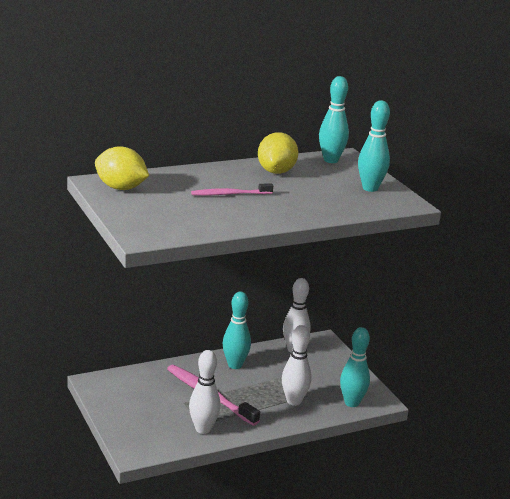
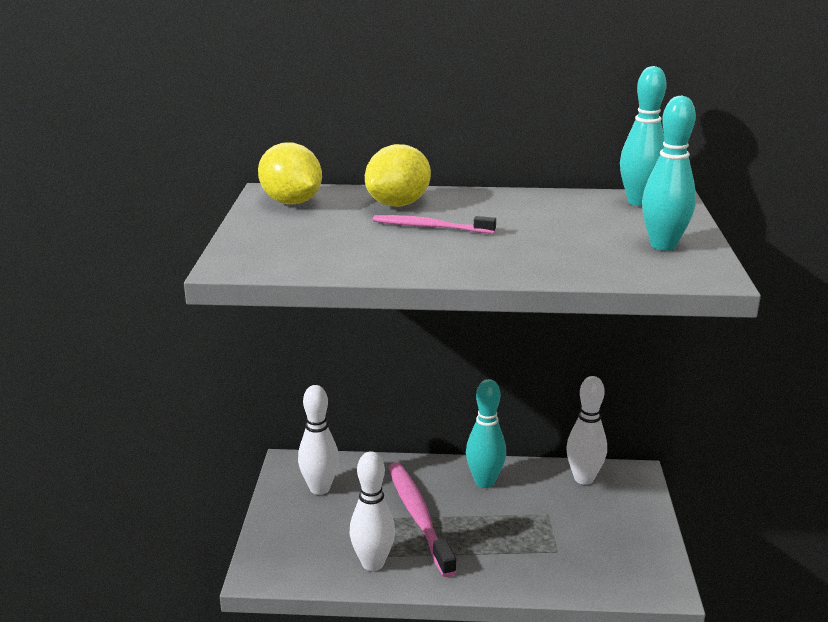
camera: 30 degrees right, 0 degrees up
yellow lemon [258,132,298,174] -> yellow lemon moved to [365,144,431,207]
white bowling pin [282,325,311,406] -> white bowling pin moved to [298,385,339,495]
turquoise bowling pin [340,327,370,407] -> none

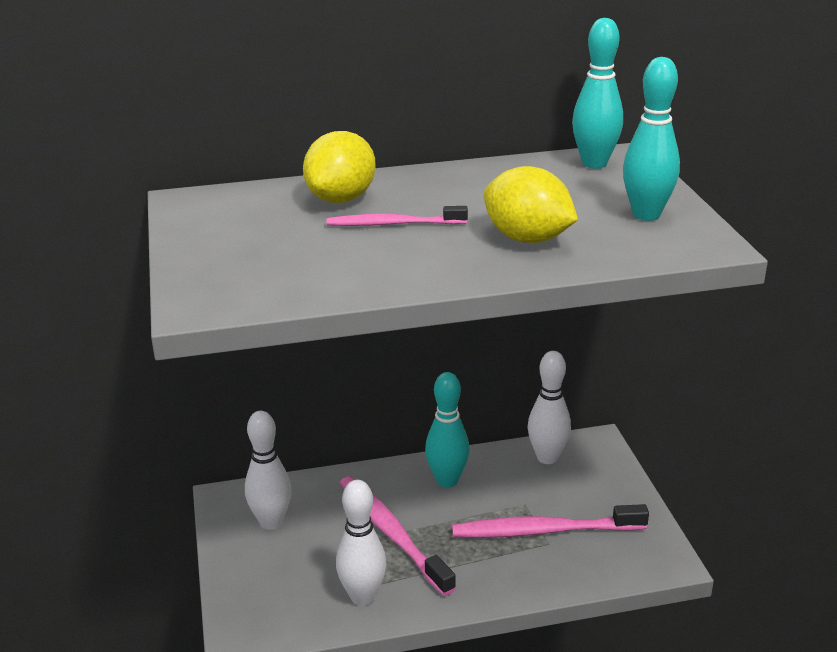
camera: 15 degrees left, 5 degrees up
yellow lemon [258,142,322,205] -> yellow lemon moved to [484,166,578,243]
none -> pink toothbrush [452,504,649,538]

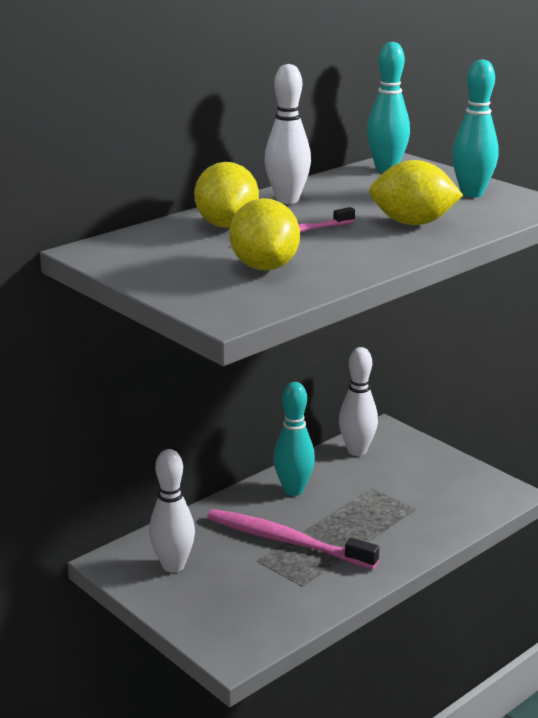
camera: 30 degrees left, 5 degrees down
white bowling pin [336,480,387,606] -> white bowling pin moved to [264,64,311,204]
pink toothbrush [452,504,649,538] -> none
none -> yellow lemon [229,198,300,271]

